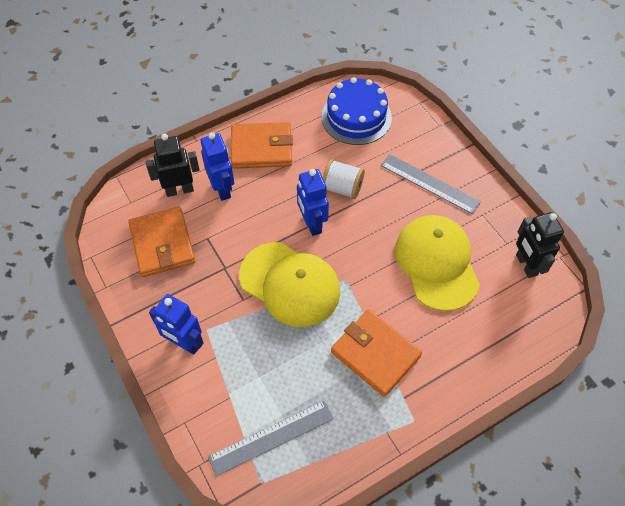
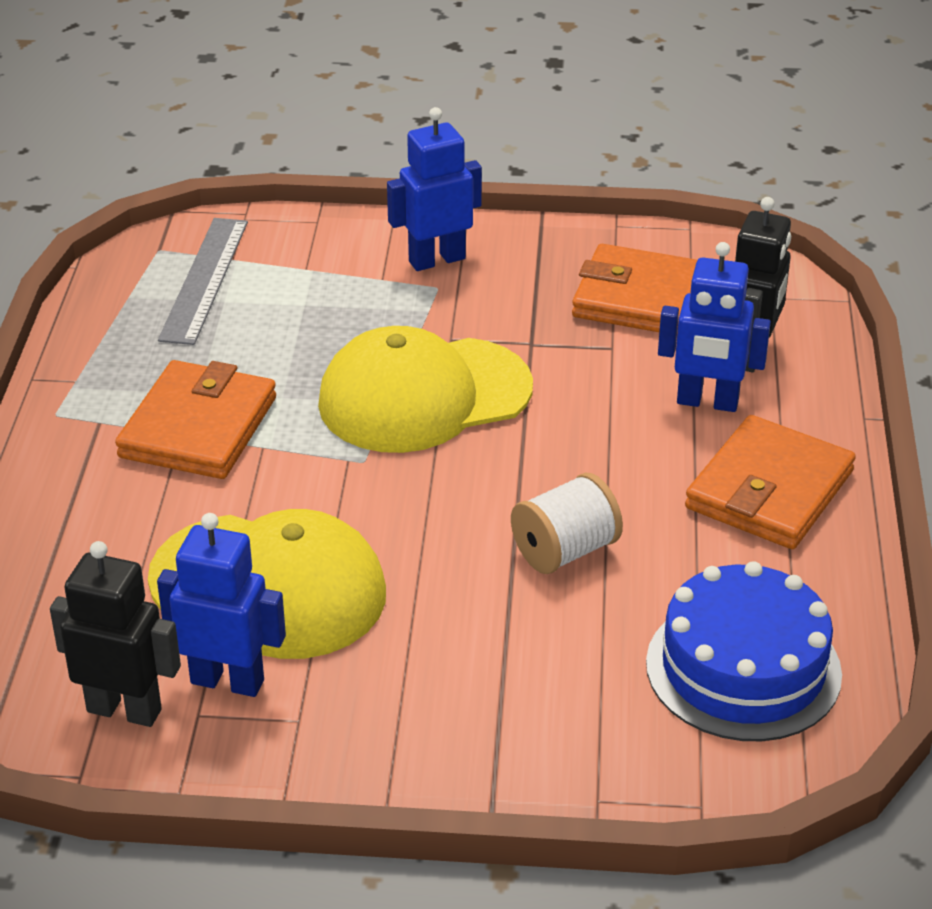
camera: 125 degrees right, 20 degrees down
blue robot [297,169,329,236] -> blue robot moved to [157,513,286,697]
orange wallet [331,309,422,397] -> orange wallet turned 60 degrees counterclockwise [115,360,276,479]
grey ruler [381,154,481,214] -> none

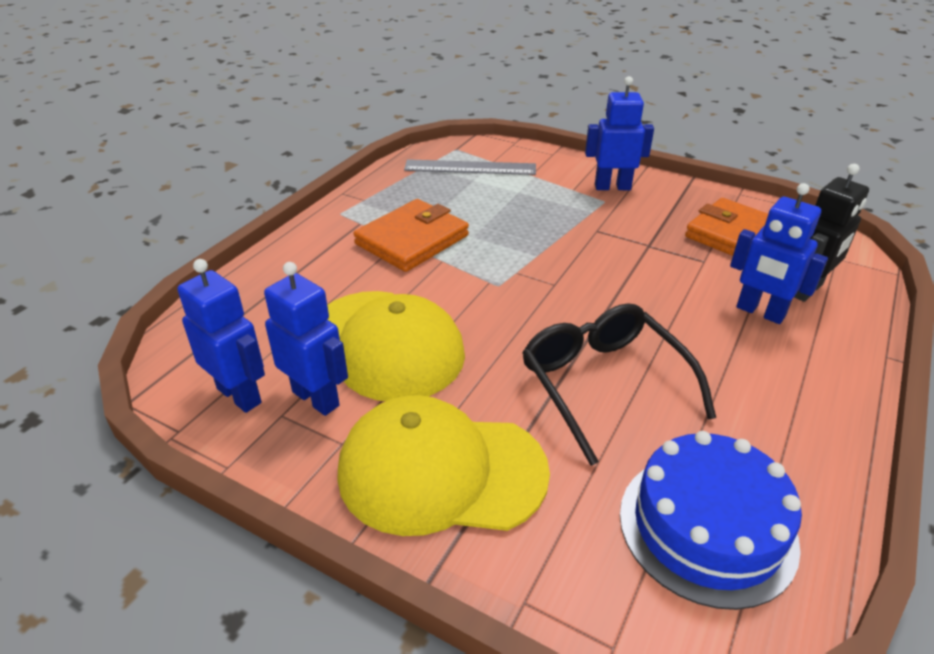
camera: 25 degrees right, 0 degrees up
black robot [50,541,181,727] -> blue robot [177,259,265,413]
grey ruler [158,218,248,345] -> grey ruler turned 60 degrees clockwise [404,159,536,175]
yellow cap [318,326,533,453] -> yellow cap moved to [337,395,550,536]
white spool [511,473,623,574] -> black glasses [522,303,716,466]
orange wallet [685,415,856,549] -> none

